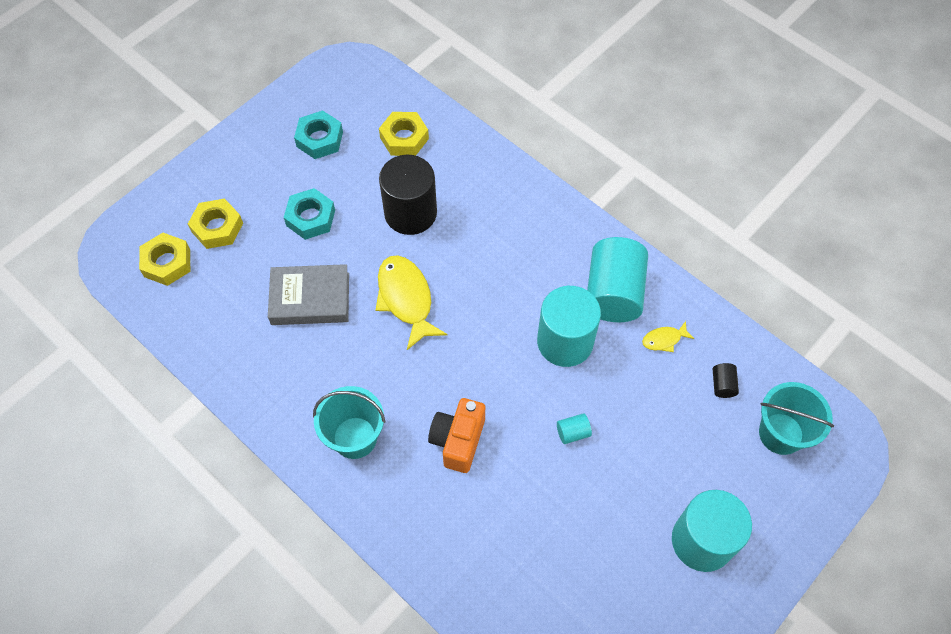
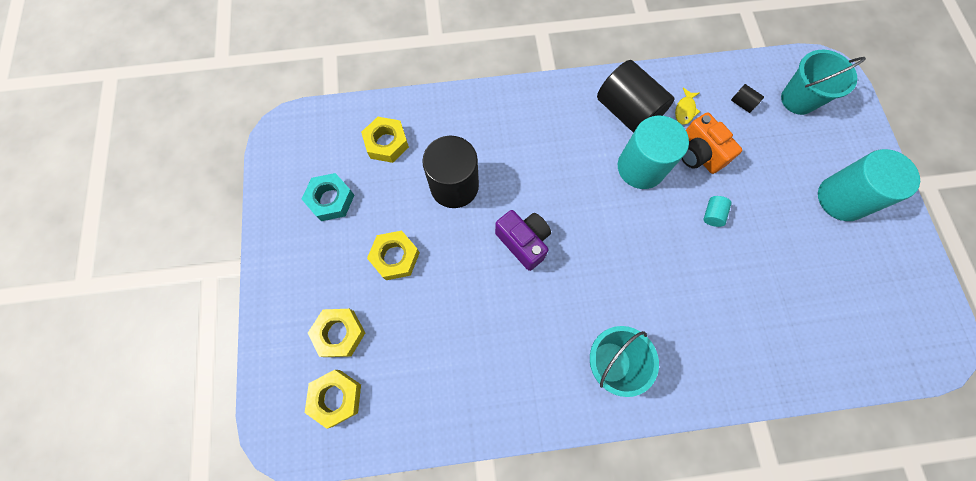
camera: 50 degrees left, 10 degrees up
grey book [268,264,349,325] -> none
turquoise nut [284,188,335,240] -> yellow nut [367,231,420,280]
yellow fish [376,255,447,350] -> purple camera [495,210,551,271]
orange camera [428,398,485,473] -> orange camera moved to [682,112,742,174]
turquoise cylinder [587,237,648,322] -> black cylinder [597,60,675,133]

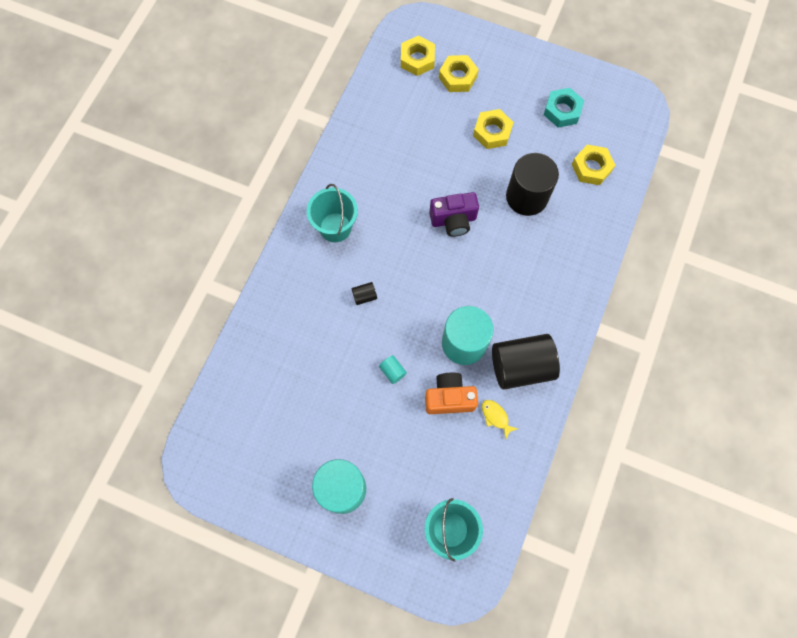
camera: 120 degrees right, 0 degrees up
black cylinder [731,84,764,113] -> black cylinder moved to [352,282,377,305]

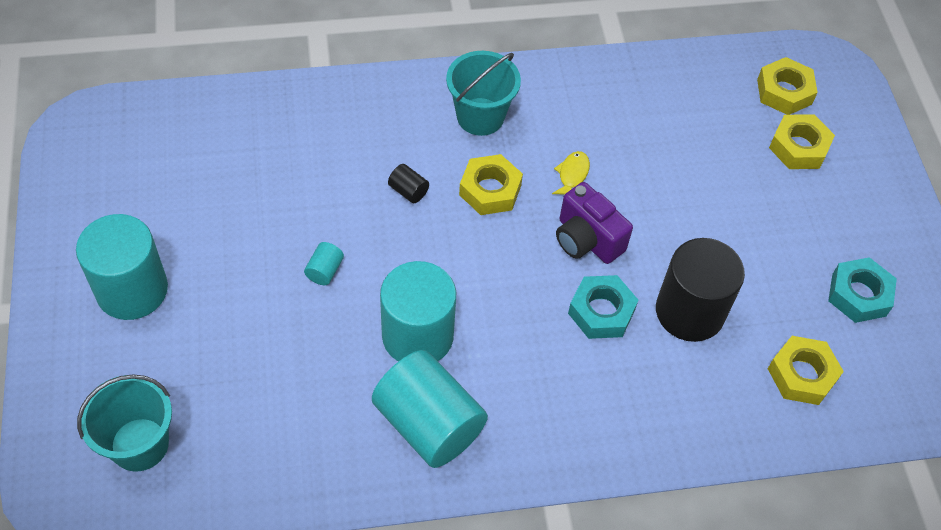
camera: 55 degrees right, 15 degrees down
orange camera [425,372,478,414] -> none
yellow nut [473,109,514,149] -> yellow nut moved to [459,154,523,215]
yellow fish [482,400,518,440] -> yellow fish moved to [552,151,590,194]
black cylinder [492,334,560,390] -> turquoise cylinder [372,350,488,468]
none -> turquoise nut [568,275,638,339]

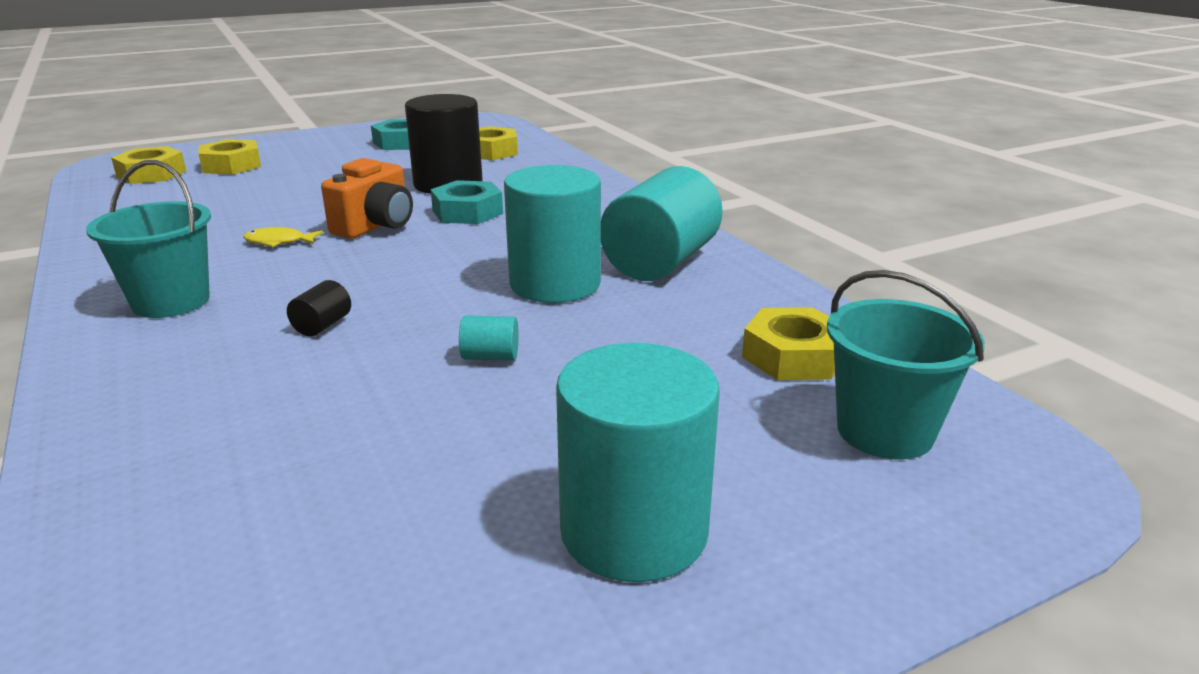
camera: 105 degrees left, 30 degrees down
yellow nut [459,154,523,215] -> yellow nut moved to [742,307,835,380]
purple camera [556,182,633,264] -> orange camera [321,158,413,239]

